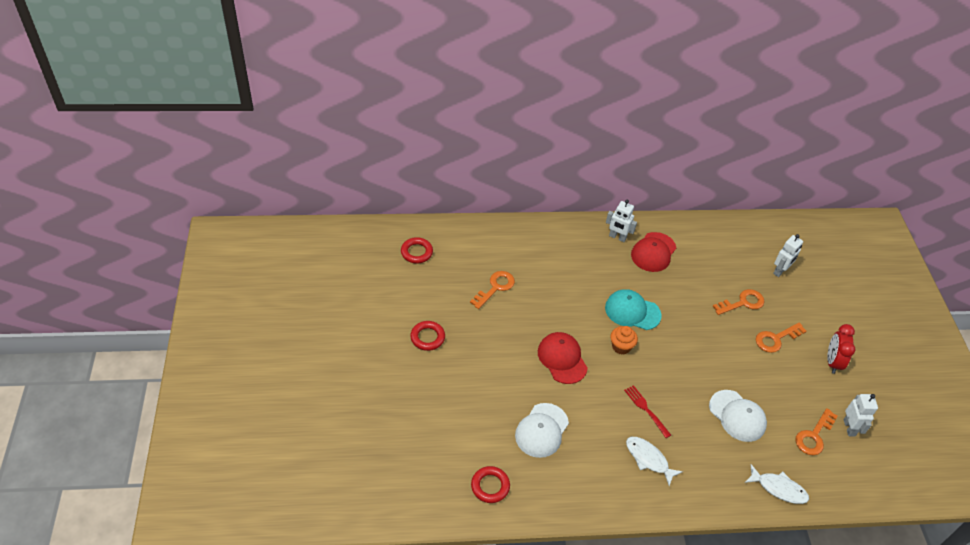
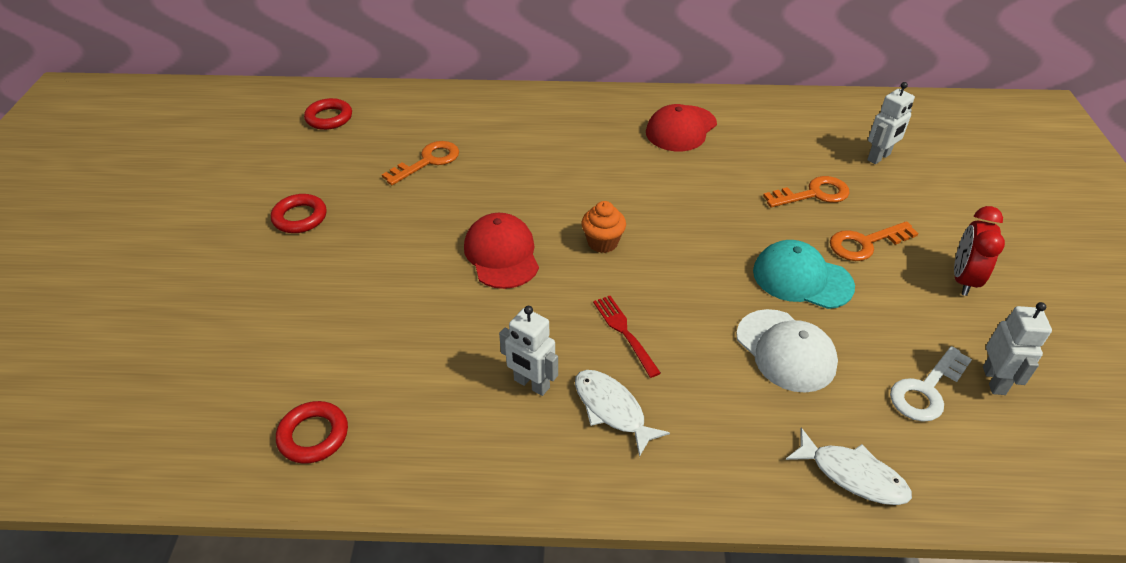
camera: 10 degrees right, 5 degrees down
white cap [515,403,569,458] -> none
turquoise cap [605,289,662,330] -> turquoise cap moved to [753,240,855,309]
white robot [606,200,637,242] -> white robot moved to [499,306,558,396]
orange key [795,408,838,455] -> white key [890,346,972,422]

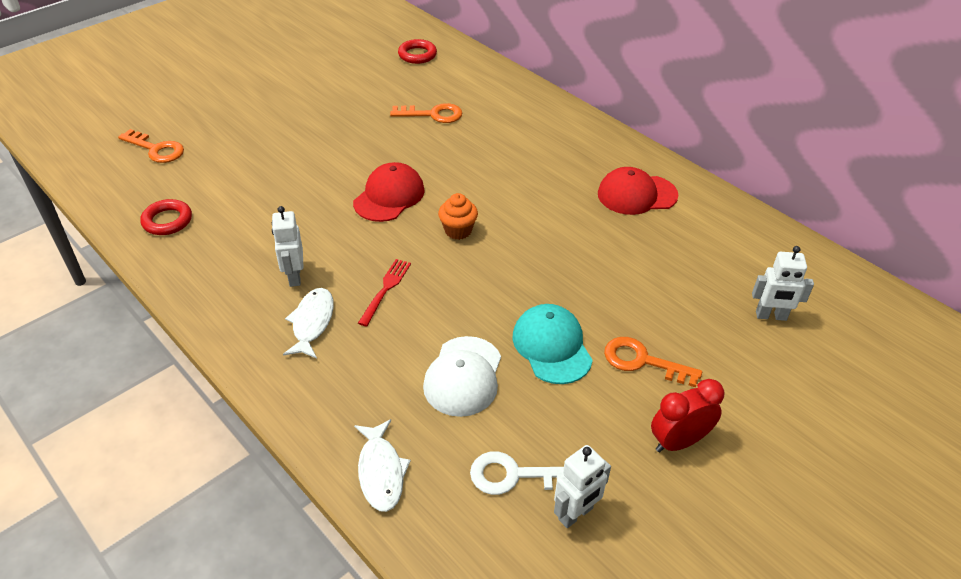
camera: 45 degrees right, 0 degrees up
red ring [271,194,327,233] -> none
orange key [763,176,850,208] -> orange key moved to [118,129,184,163]

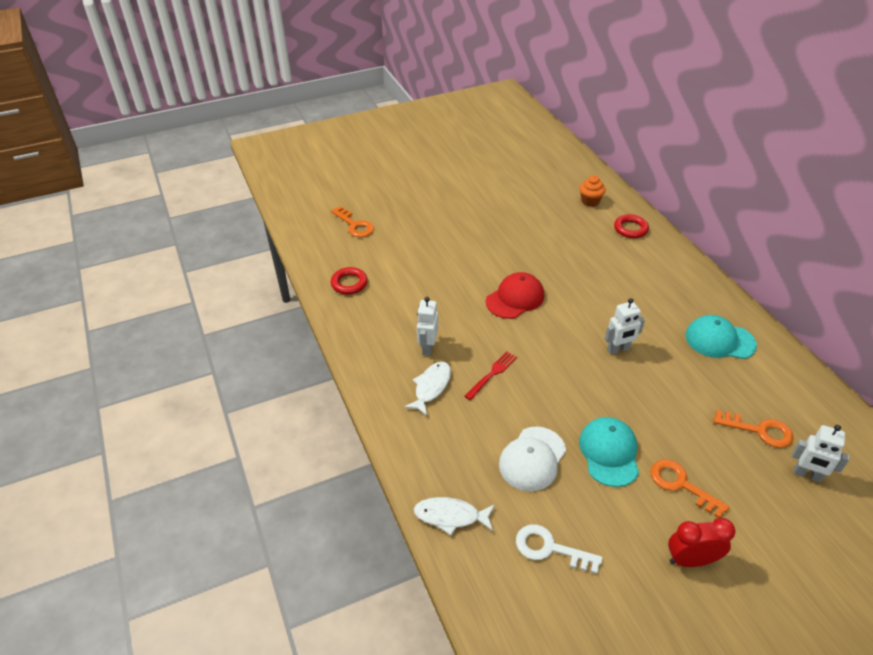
camera: 20 degrees right, 0 degrees up
white fish [354,419,411,512] -> white fish turned 90 degrees clockwise [414,497,495,535]
orange key [390,103,462,123] -> orange key moved to [714,410,794,448]
red ring [398,39,437,64] -> red ring moved to [614,214,649,238]
orange cupcake [438,193,478,240] -> orange cupcake moved to [579,175,606,207]
white robot [554,445,611,528] -> white robot moved to [605,298,645,355]
red cap [598,167,679,215] -> turquoise cap [685,315,757,359]

